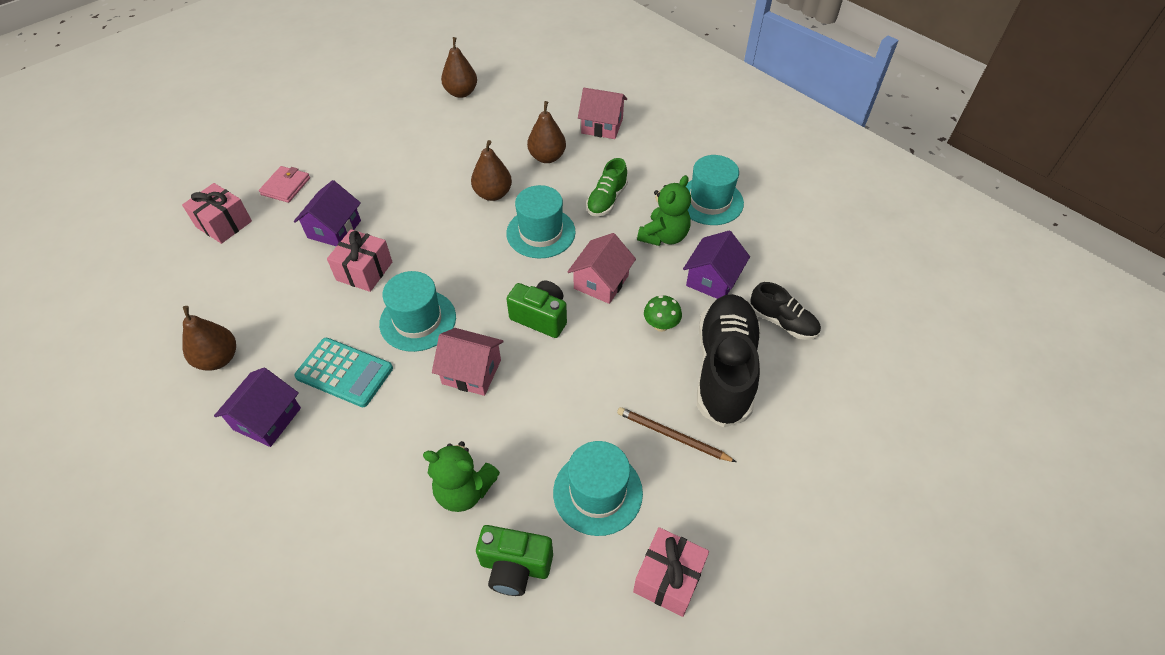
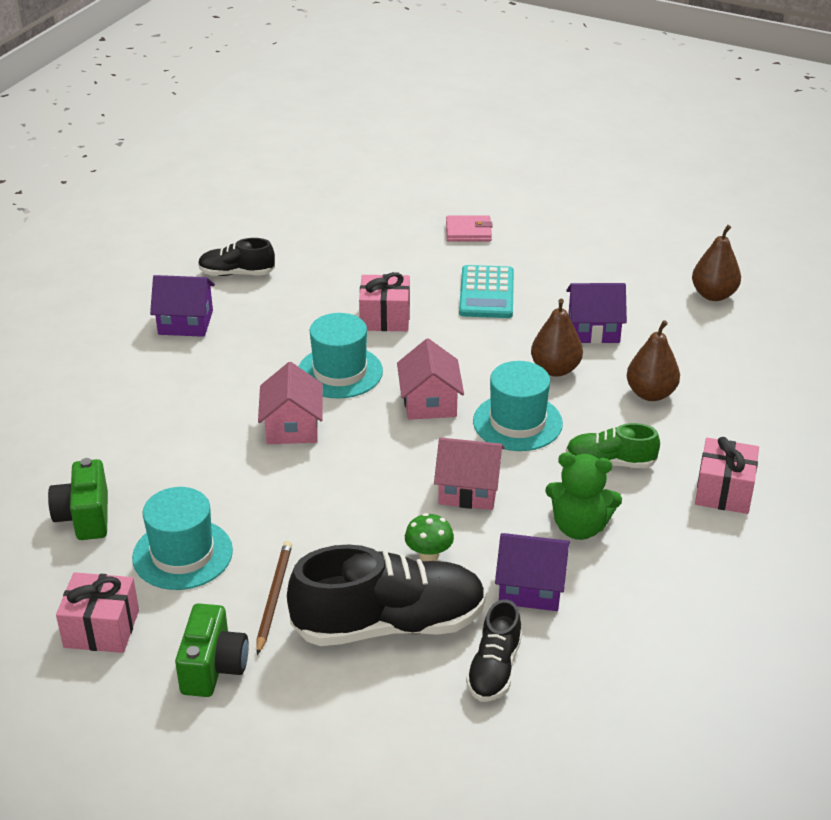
camera: 70 degrees right, 15 degrees down
pink gift [182,183,252,244] -> pink gift moved to [695,437,759,514]
brown pear [182,306,236,370] -> black shoe [198,238,275,276]
purple house [294,180,361,247] -> purple house moved to [566,283,627,344]
turquoise calculator [294,338,393,407] -> turquoise calculator moved to [459,265,514,318]
green teddy bear [423,441,500,512] -> none
green camera [507,280,567,338] -> green camera moved to [175,603,249,697]
pink house [578,88,627,139] -> pink house moved to [397,338,464,420]
turquoise hat [686,155,744,225] -> none

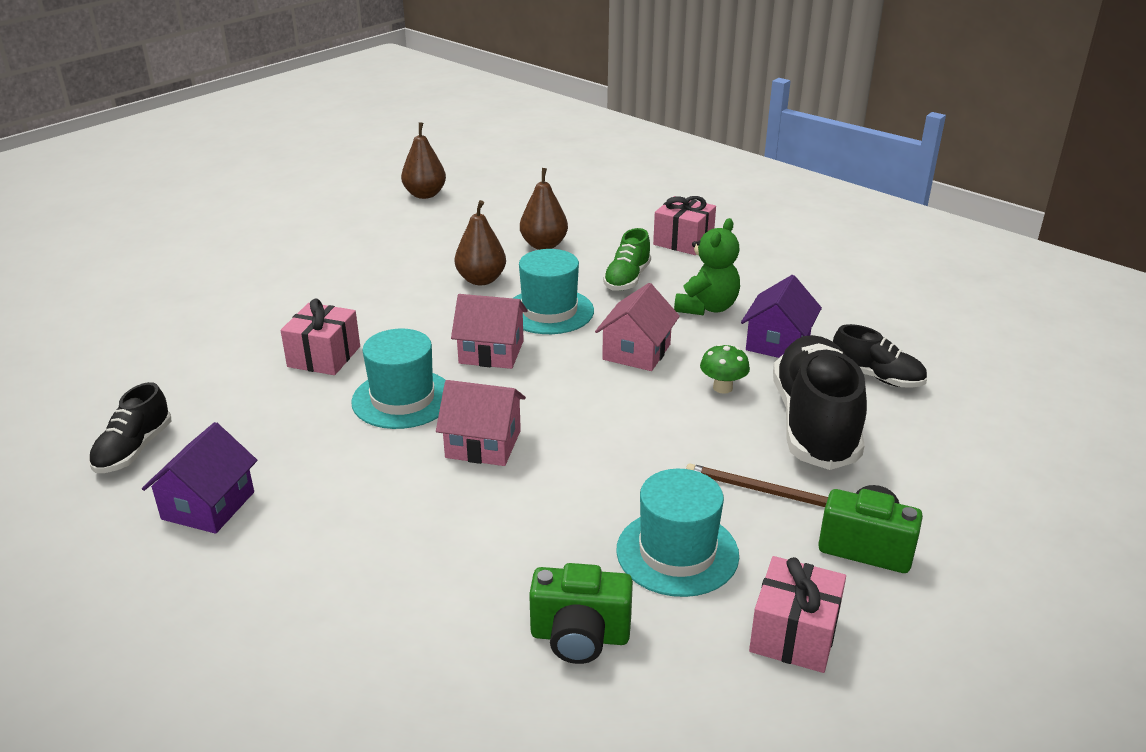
camera: 75 degrees left, 5 degrees down
pink wallet [446,216,493,242] -> none
turquoise calculator [459,265,514,318] -> none
purple house [566,283,627,344] -> none

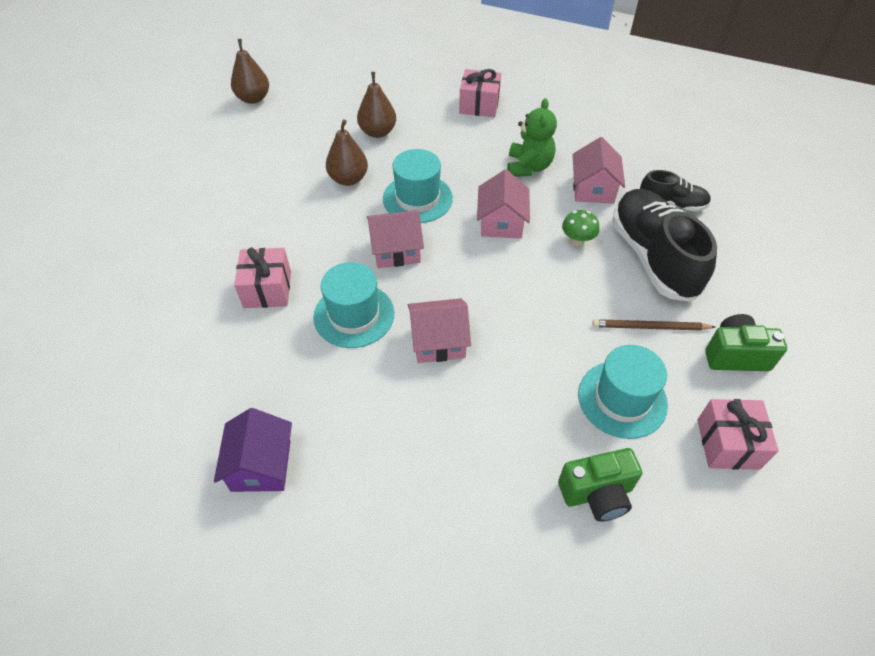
camera: 20 degrees left, 20 degrees up
black shoe [89,382,171,473] -> none
green shoe [603,228,651,291] -> none
purple house [741,275,822,358] -> pink house [572,137,625,204]

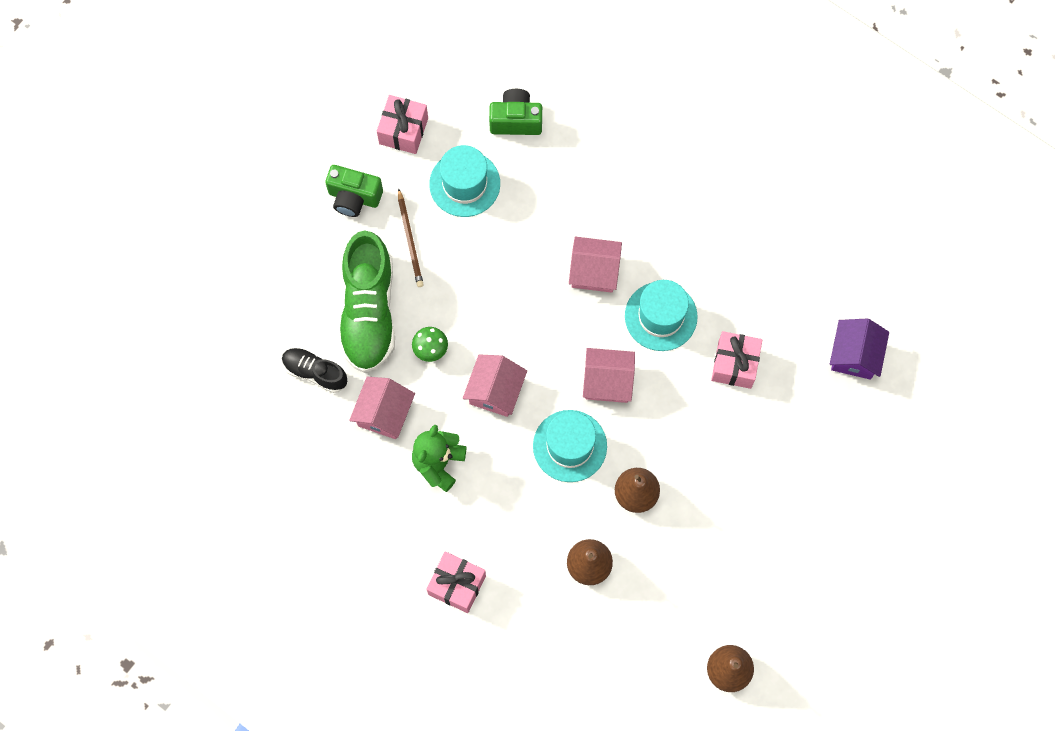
camera: 165 degrees left, 20 degrees up
purple house [214,408,292,492] -> purple house moved to [830,318,889,380]
brown pencil [592,319,715,330] -> brown pencil turned 60 degrees clockwise [398,188,424,287]
black shoe [612,189,717,302] -> green shoe [339,231,395,373]

